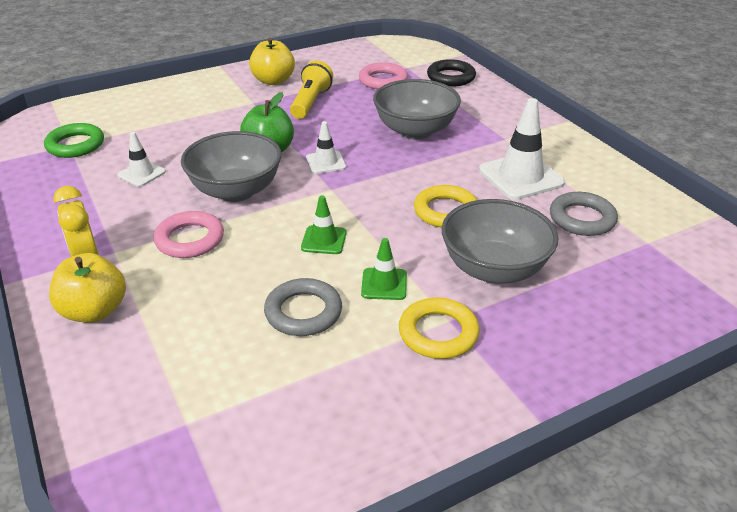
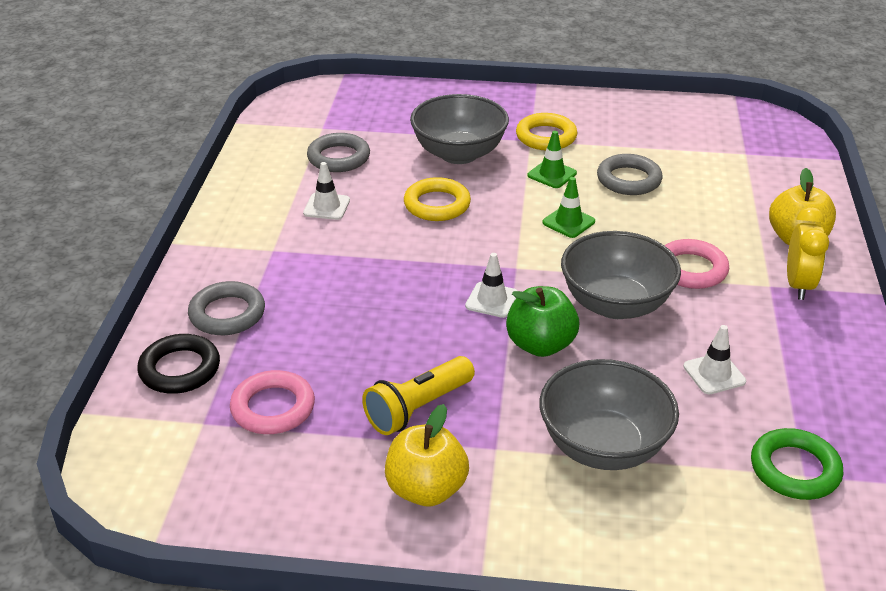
camera: 145 degrees left, 0 degrees up
grey bowl [373,79,461,140] -> grey bowl moved to [539,359,679,470]
white traffic cone [479,98,565,200] -> white traffic cone [303,162,350,220], size x0.55
none -> grey ring [188,281,265,335]

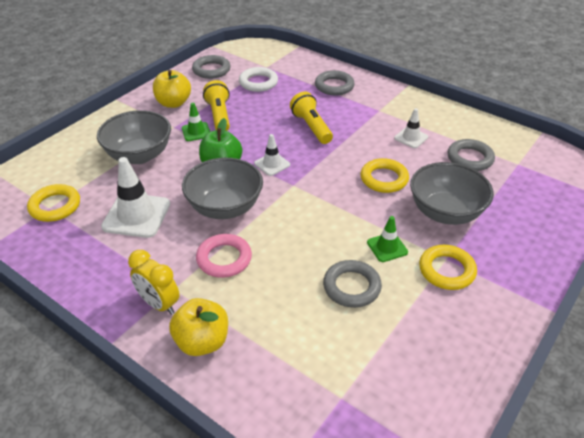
camera: 120 degrees right, 5 degrees up
black ring [137,334,220,394] -> none
pink ring [230,370,315,434] -> white ring [239,67,278,92]
green traffic cone [542,177,595,238] -> green traffic cone moved to [182,103,210,141]
white traffic cone [683,325,746,394] -> white traffic cone [101,157,170,238], size x1.81
green ring [751,428,843,500] -> yellow ring [27,184,80,222]
none -> grey ring [192,55,231,79]
none -> yellow flashlight [290,91,333,144]

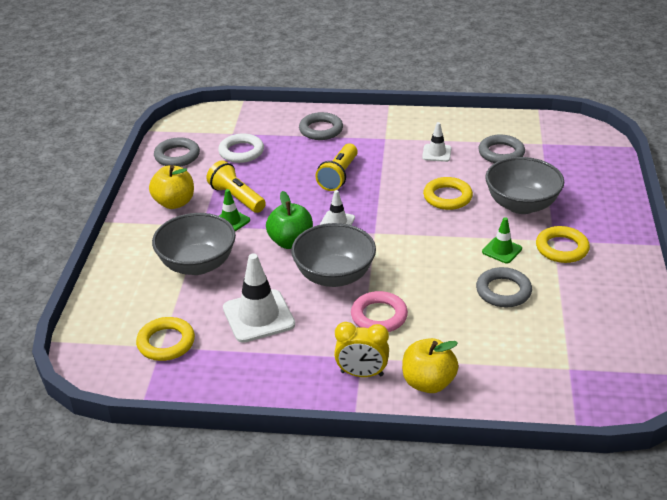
camera: 30 degrees left, 5 degrees down
yellow flashlight [290,91,333,144] -> yellow flashlight turned 105 degrees counterclockwise [315,144,358,191]

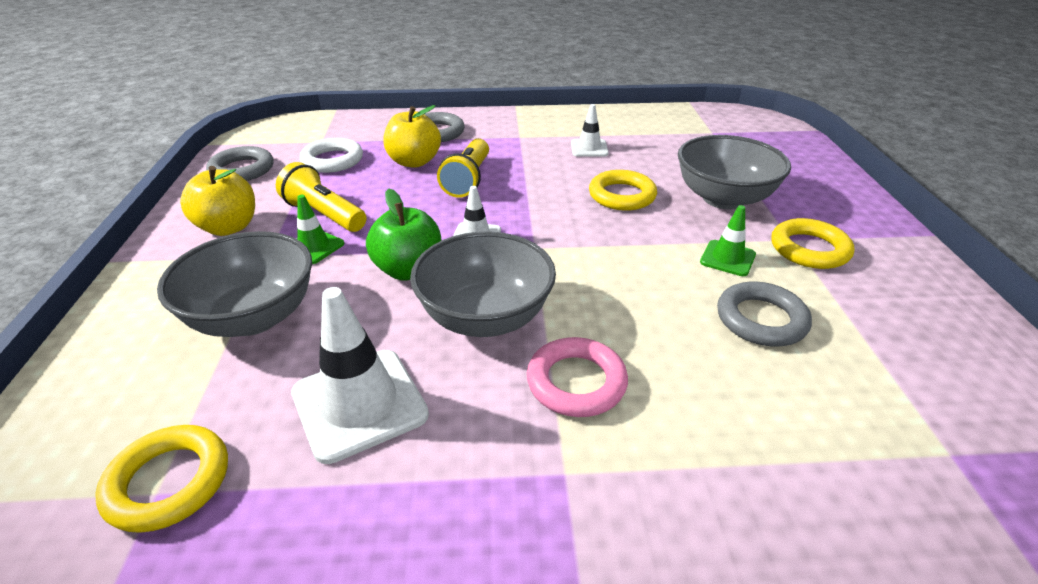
camera: 10 degrees left, 0 degrees up
yellow clock [334,322,389,377] -> none
yellow apple [402,338,459,393] -> yellow apple moved to [383,105,441,168]
grey ring [478,134,525,163] -> none

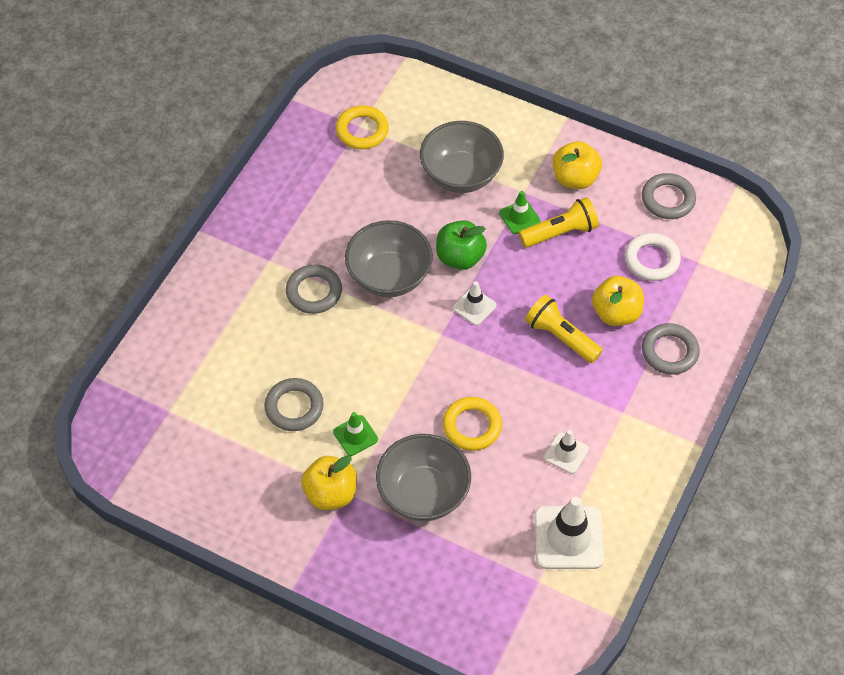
camera: 120 degrees right, 20 degrees up
white traffic cone [291,287,429,464] -> white traffic cone moved to [535,497,604,569]
pink ring [527,337,628,417] -> grey ring [286,264,342,314]
yellow ring [771,218,854,269] -> yellow apple [301,455,357,510]

